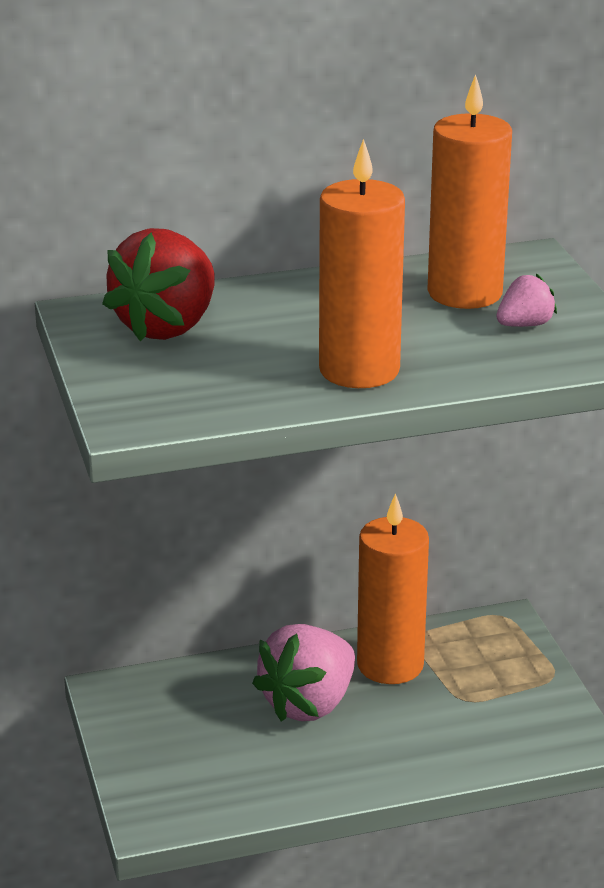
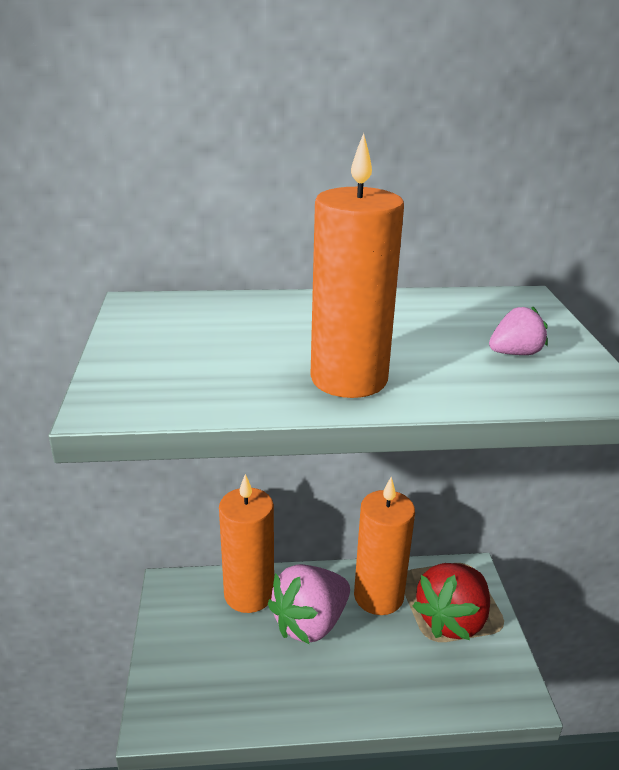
camera: 10 degrees right, 0 degrees up
red strawberry [102,228,215,341] -> red strawberry moved to [413,563,490,640]
orange candle [427,74,512,309] -> orange candle moved to [219,474,274,613]

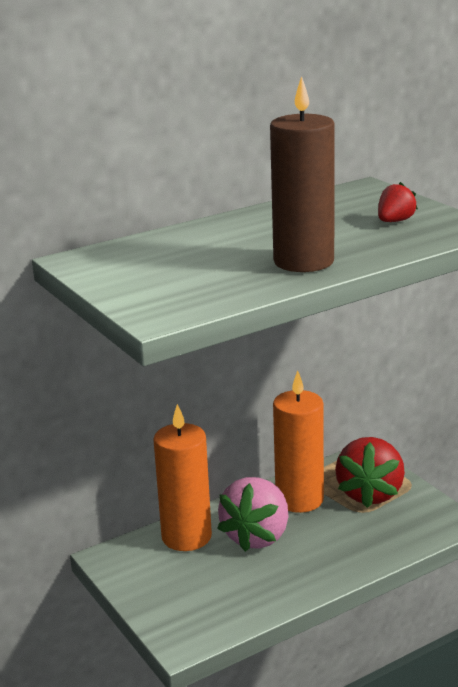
camera: 25 degrees left, 5 degrees down
orange candle [310,133,404,398] -> brown candle [270,76,334,272]
pink strawberry [489,306,548,355] -> red strawberry [378,182,418,222]

